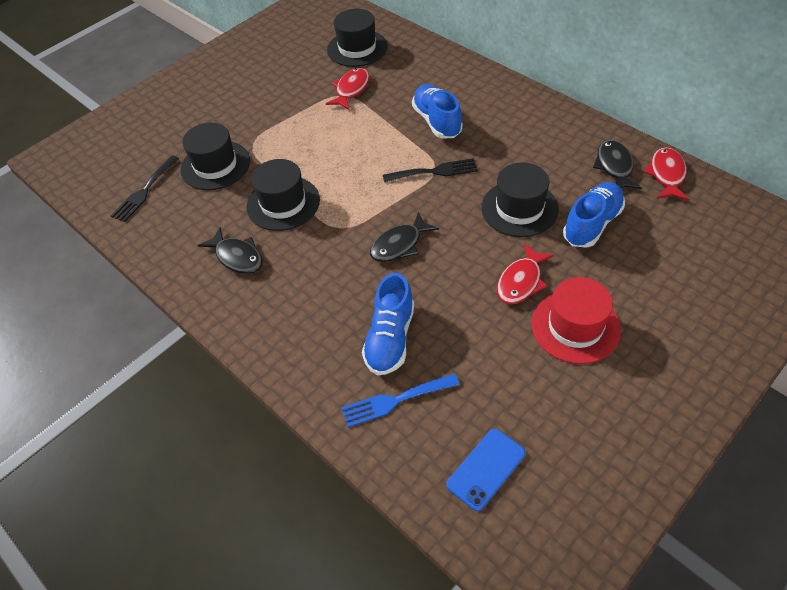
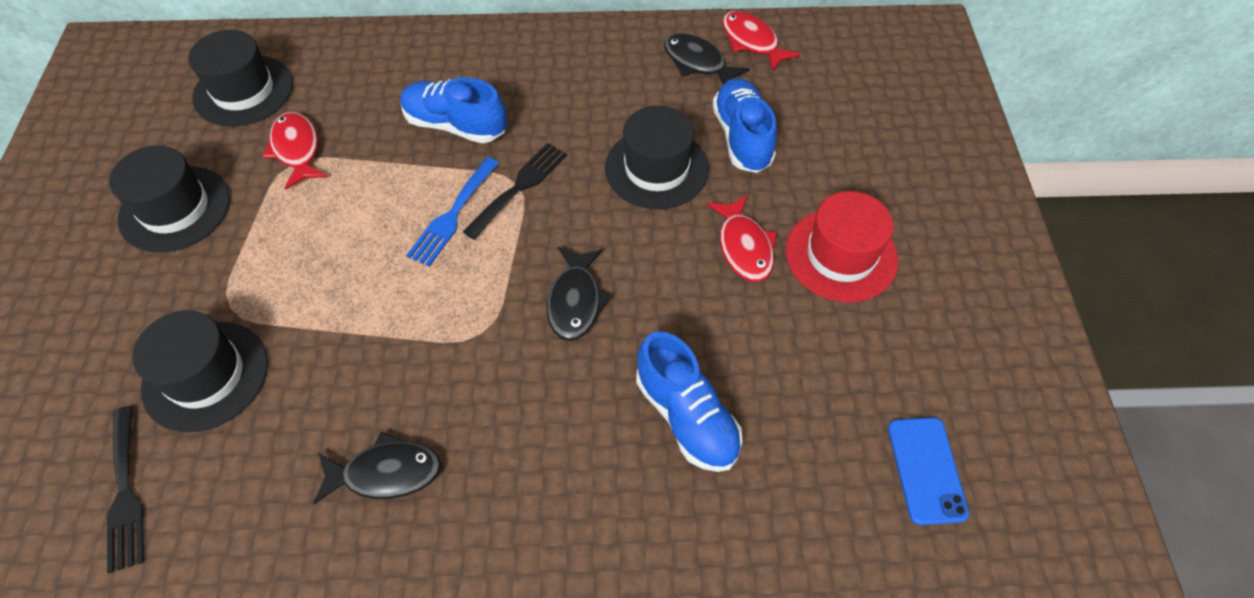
camera: 50 degrees left, 5 degrees up
black hat [247,159,320,231] -> black hat moved to [109,145,230,253]
blue fork [341,374,459,427] -> blue fork moved to [406,157,499,267]

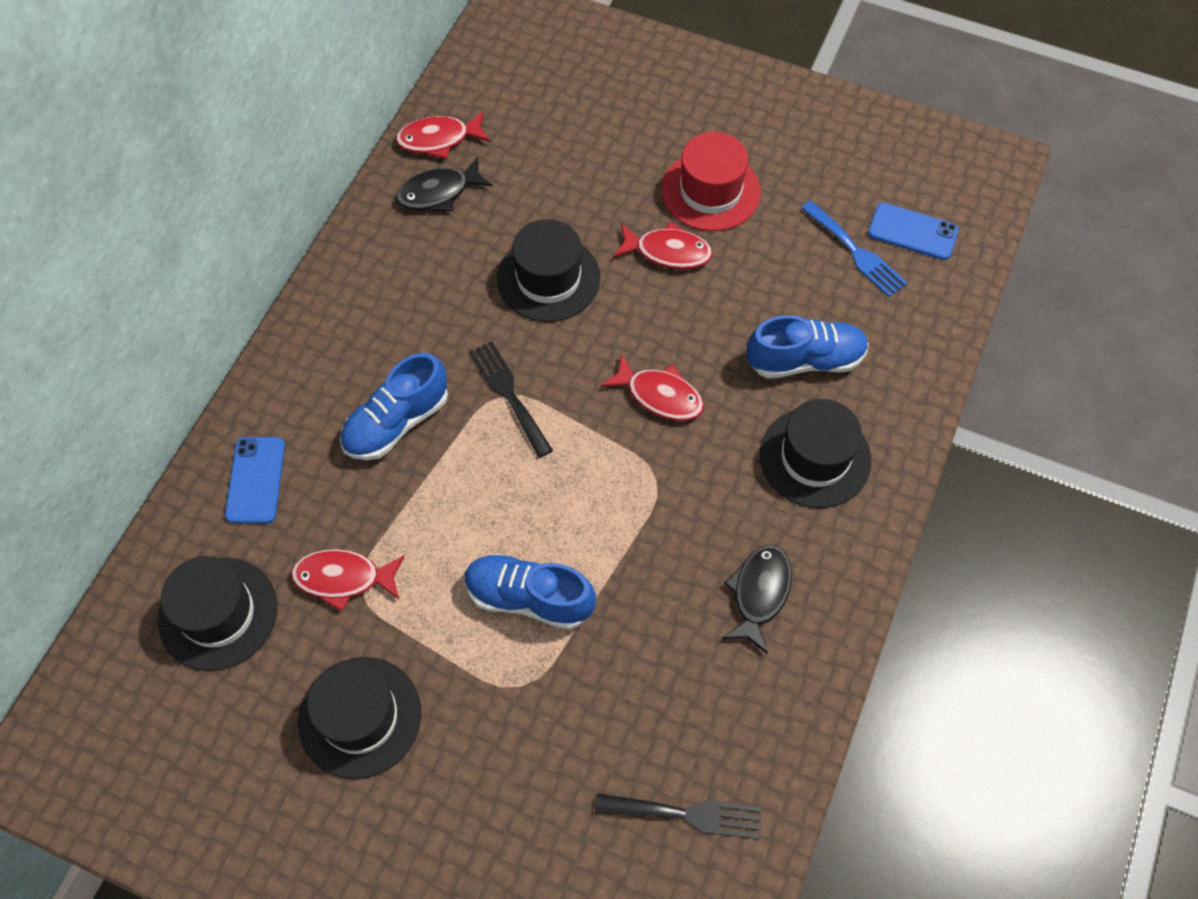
camera: 65 degrees left, 5 degrees up
black hat [132,310,268,432] -> black hat moved to [760,399,871,508]
blue fork [406,157,499,267] -> blue fork moved to [801,201,907,297]
black fish [547,247,612,341] -> red fish [601,353,704,421]
blue shoe [712,78,777,173] -> blue shoe moved to [464,554,596,630]
none -> blue phone [225,437,285,523]

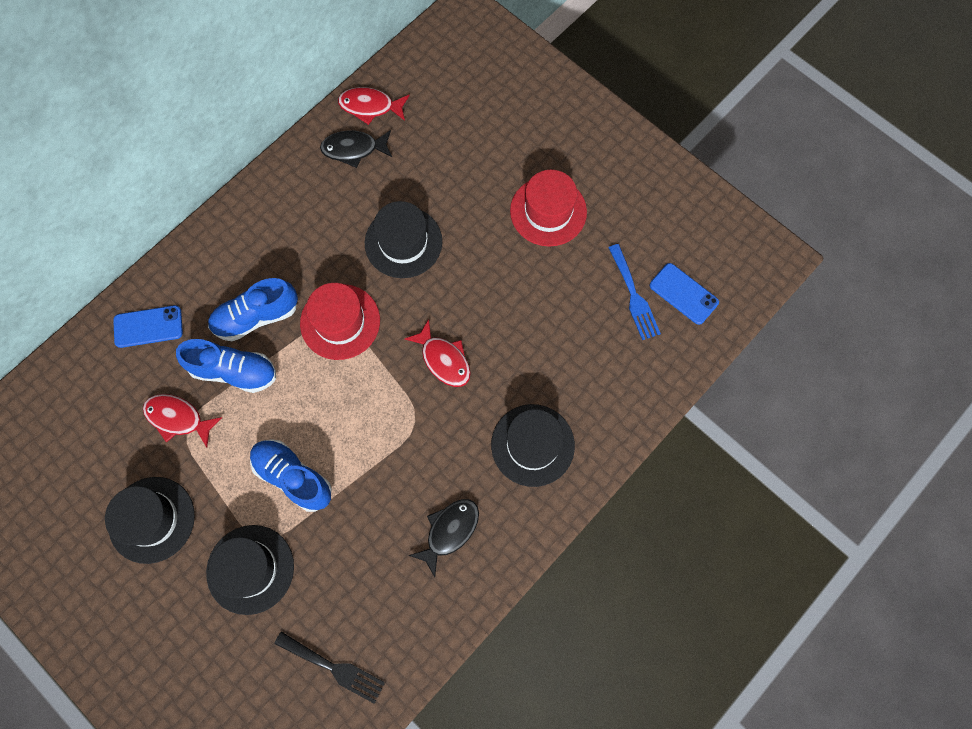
camera: 20 degrees right, 10 degrees up
black hat [158,556,277,671] -> black hat moved to [206,525,294,615]
blue phone [225,437,285,523] -> blue phone turned 60 degrees clockwise [113,305,183,348]
black fork [469,341,553,458] -> red hat [300,283,380,360]
red fish [613,221,713,269] -> none
blue shoe [747,315,869,379] -> blue shoe moved to [176,339,276,393]

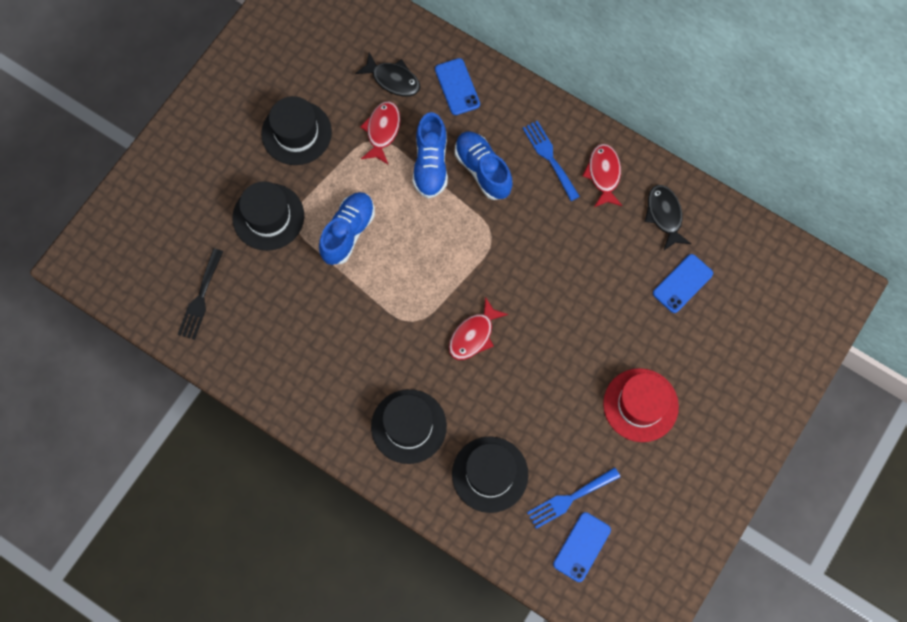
camera: 80 degrees right, 0 degrees up
red hat [300,283,380,360] -> none
red fish [338,87,410,125] -> red fish moved to [583,144,622,207]
black hat [365,201,442,278] -> black hat moved to [452,436,528,513]
black fish [408,499,479,577] -> black fish moved to [355,53,420,97]
none -> blue fork [523,121,580,201]
none -> blue phone [653,254,713,313]

